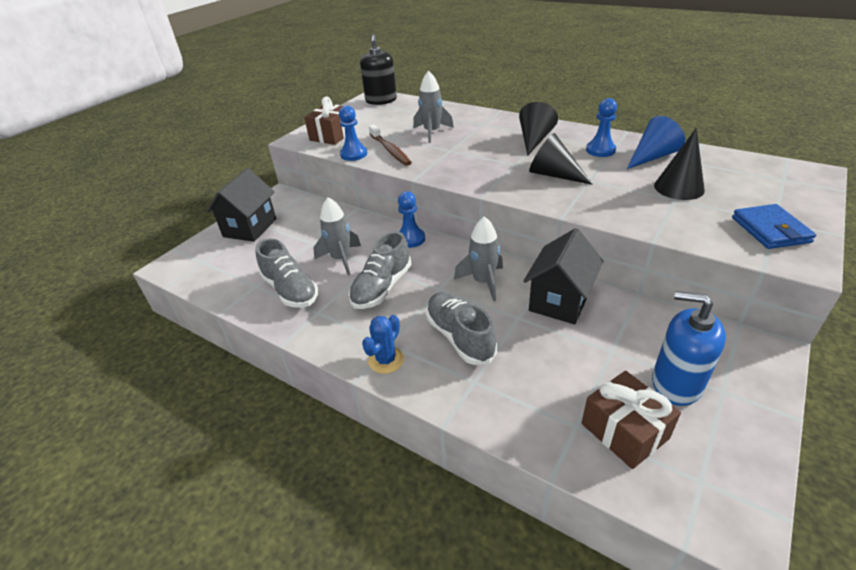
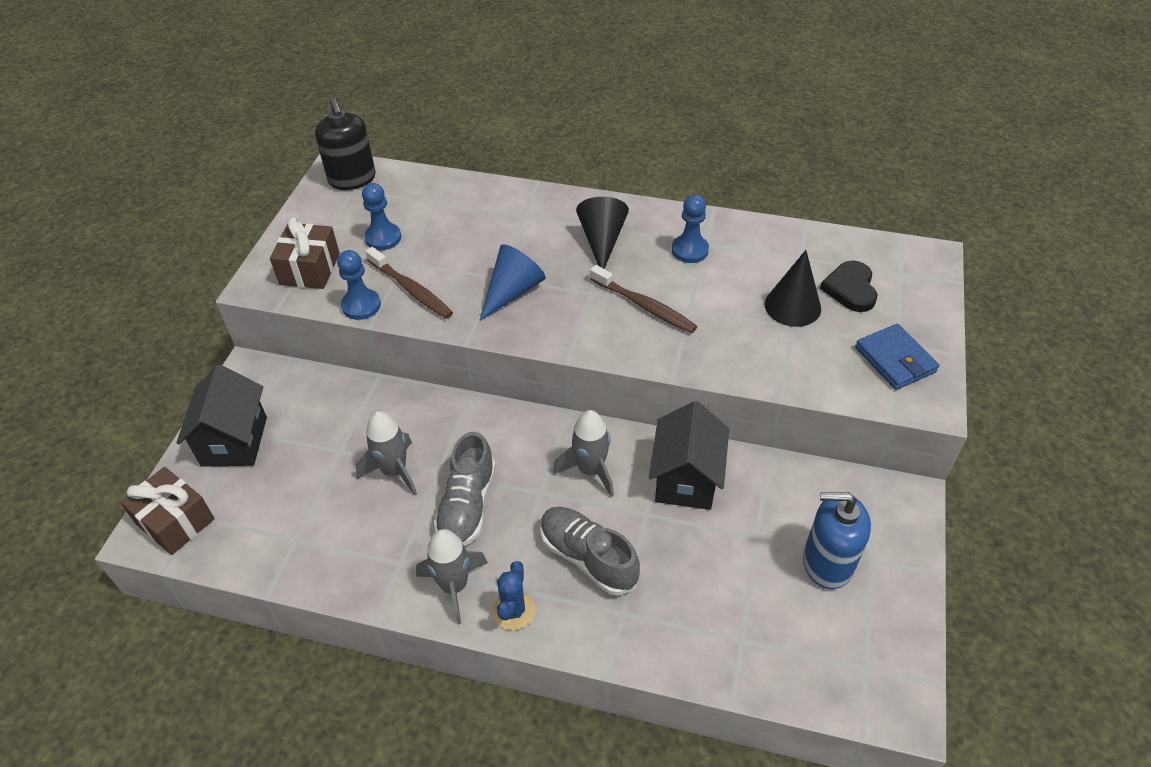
camera: 20 degrees left, 10 degrees up
grey shoe [255,239,318,308] -> none
blue pawn [398,191,425,248] -> blue pawn moved to [362,183,401,250]
grey rocket [413,70,454,143] -> grey rocket moved to [416,529,488,624]
black cone [529,133,593,185] -> brown toothbrush [590,265,697,333]
brown gift [582,371,681,469] -> brown gift moved to [120,467,215,555]
blue cone [627,116,685,169] -> blue cone moved to [479,244,546,321]
none -> black heart [820,261,877,312]

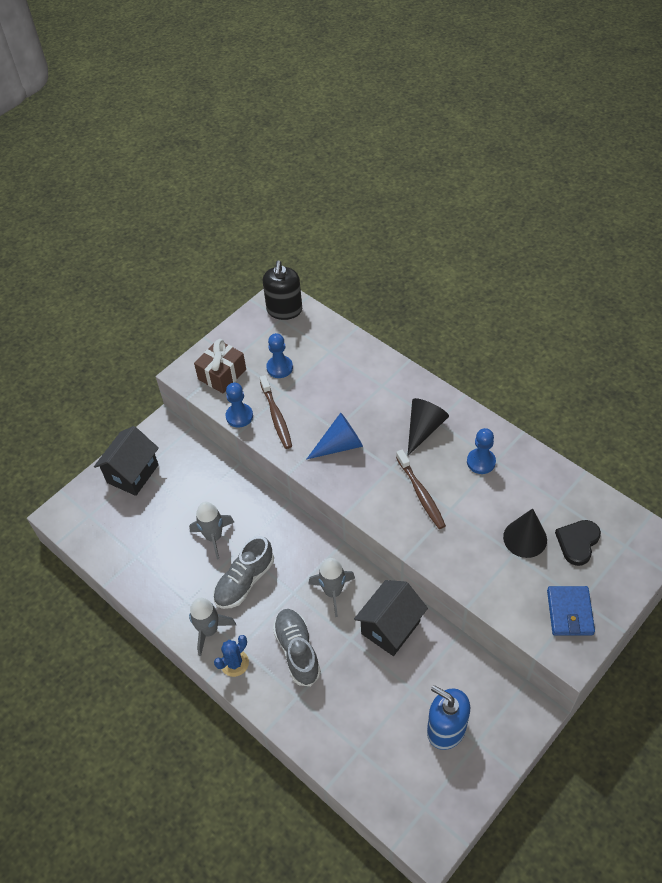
camera: 30 degrees right, 5 degrees up
brown gift [120,467,215,555] -> none

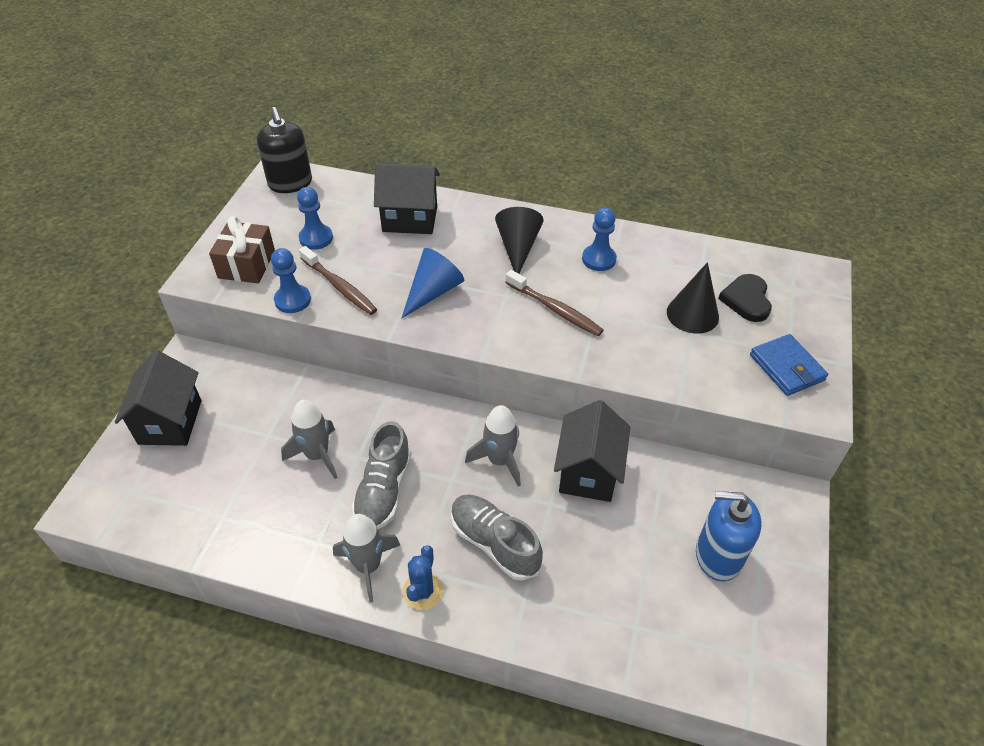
camera: 30 degrees left, 5 degrees down
none -> black house [374,163,440,234]

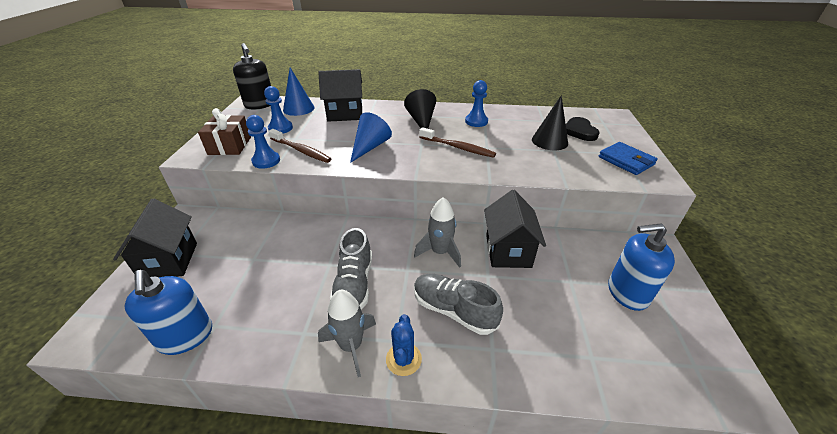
camera: 10 degrees left, 10 degrees down
grey rocket [281,400,338,479] -> none
none -> blue soap dispenser [125,270,212,355]
none -> blue cone [283,68,315,116]

